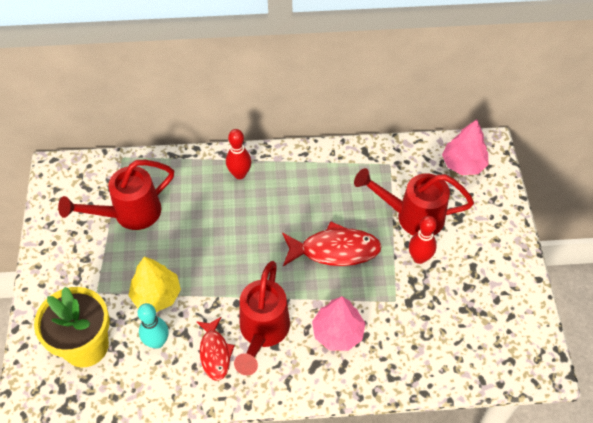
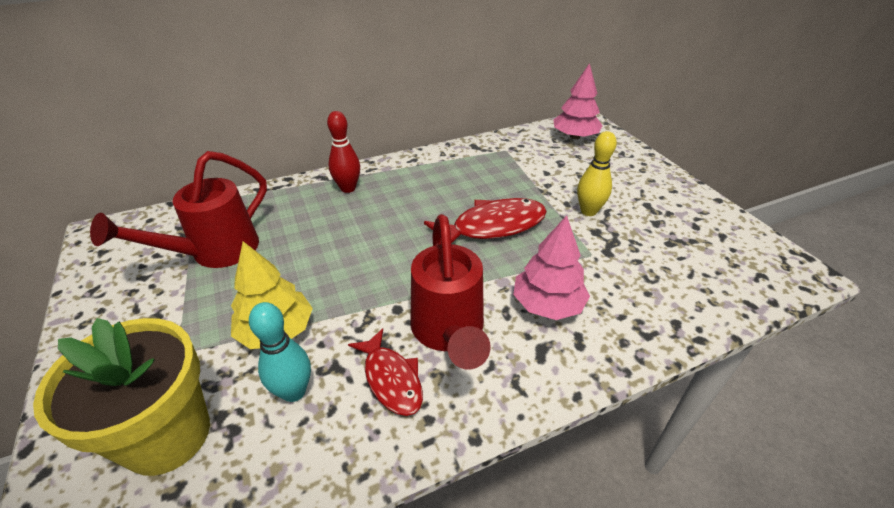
camera: 20 degrees left, 15 degrees down
red watering can [354,168,474,236] -> none
red bowling pin [409,216,437,264] -> yellow bowling pin [577,131,617,216]

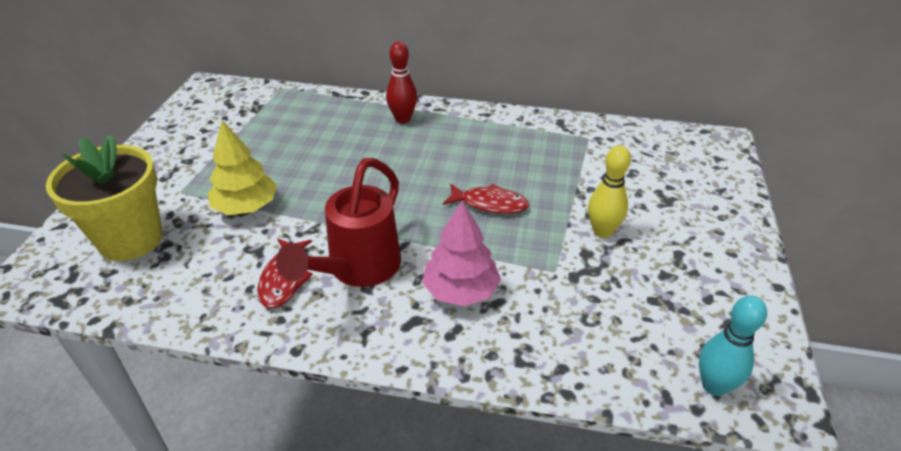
camera: 35 degrees right, 0 degrees up
red watering can [90,151,267,268] -> none
turquoise bowling pin [249,302,311,402] -> turquoise bowling pin moved to [699,295,767,396]
red fish [424,198,547,243] -> red fish [443,184,529,214], size x0.64
pink tree [553,63,603,139] -> none

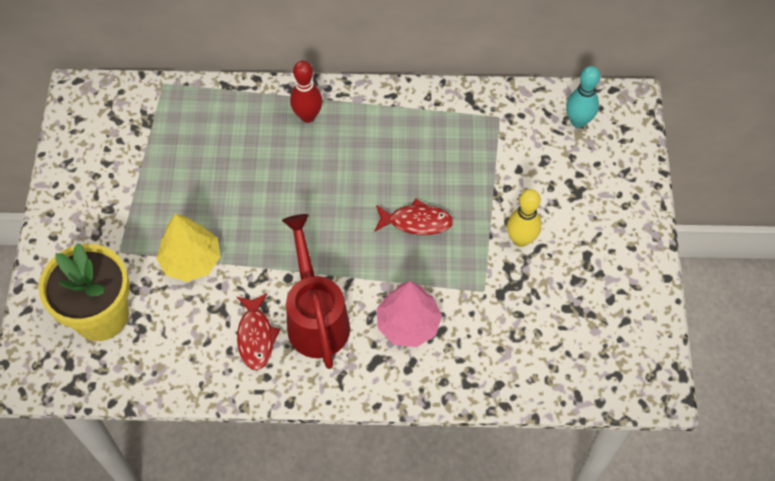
camera: 10 degrees left, 20 degrees up
red watering can [276,158,401,287] -> red watering can turned 150 degrees clockwise [282,214,350,369]
turquoise bowling pin [699,295,767,396] -> turquoise bowling pin moved to [566,66,600,128]

